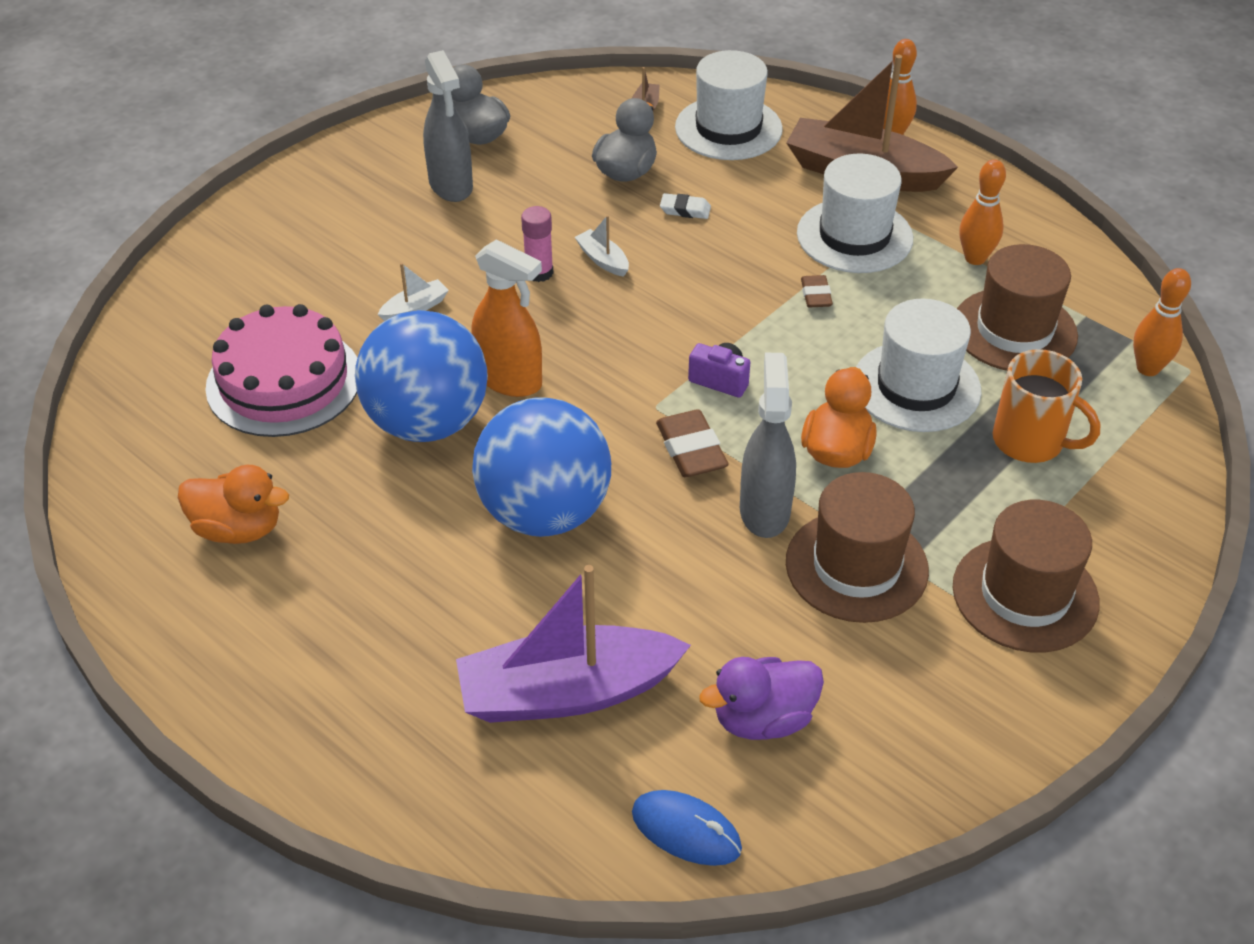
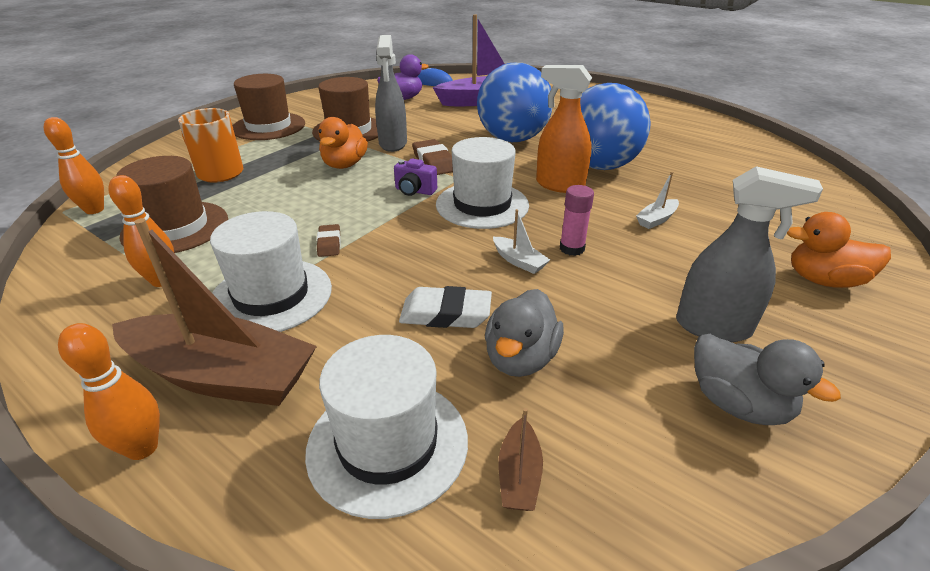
camera: 175 degrees right, 10 degrees down
orange duck [178,465,289,544] -> orange duck moved to [787,212,891,288]
pink cake [205,304,357,437] -> none
grey spray bottle [423,50,473,202] -> grey spray bottle turned 135 degrees clockwise [676,166,823,342]
white eraser [660,193,711,219] -> white eraser [399,286,492,328], size x1.67
white hat [856,299,982,432] -> white hat moved to [436,137,529,229]

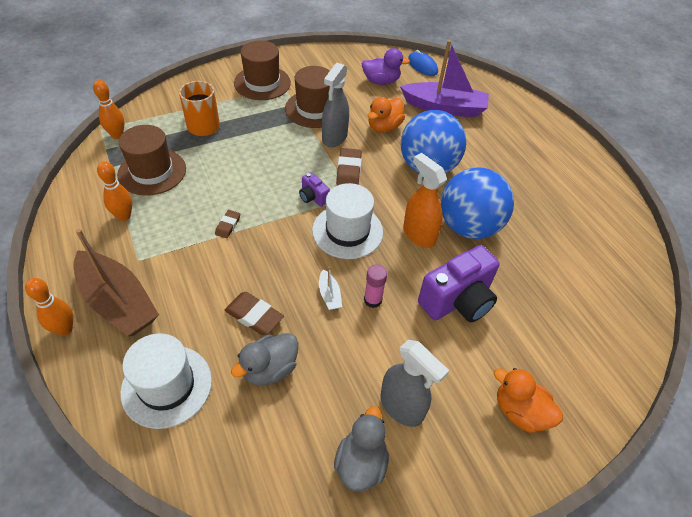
camera: 25 degrees right, 15 degrees up
white hat [210,211,332,332] -> none
orange duck [319,117,368,169] -> orange duck moved to [368,97,405,133]
white eraser [399,286,492,328] -> brown eraser [224,292,284,335]
brown boat [498,408,543,511] -> none
white boat [636,172,679,229] -> purple camera [418,245,500,323]
grey duck [694,334,841,425] -> grey duck turned 150 degrees counterclockwise [334,406,389,492]

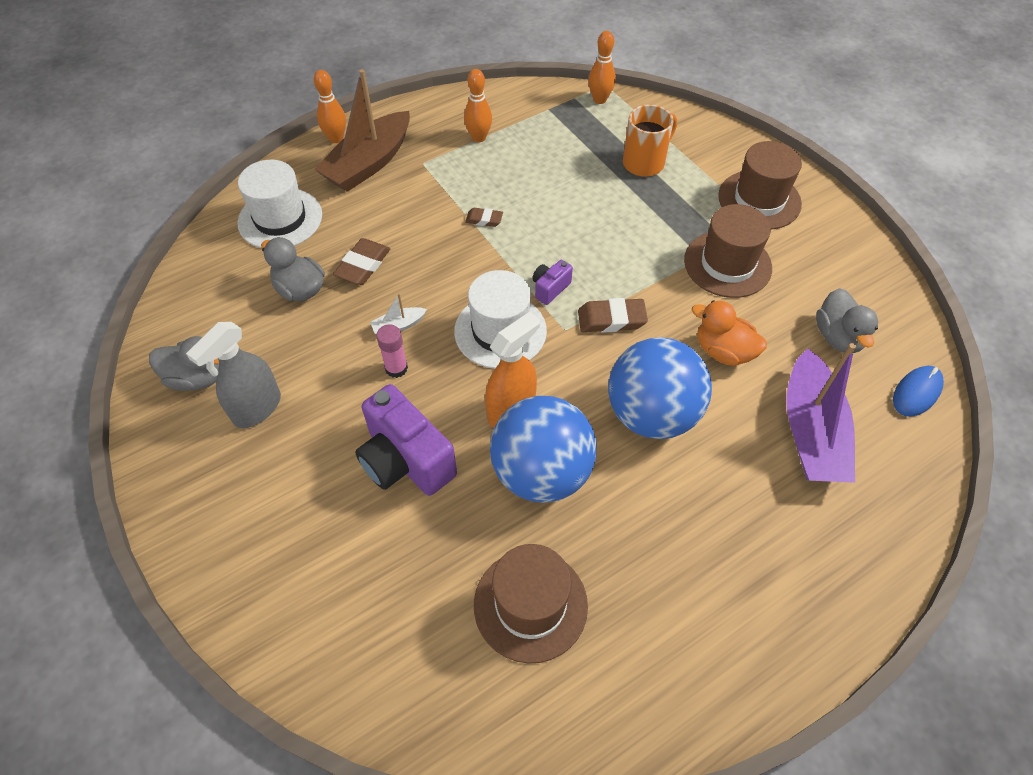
camera: 85 degrees right, 5 degrees up
brown hat [117,125,186,196] -> brown hat moved to [474,544,588,663]
grey spray bottle [322,63,349,147] -> none
purple duck [361,48,410,85] -> grey duck [816,288,878,354]
orange duck [494,368,563,433] -> none

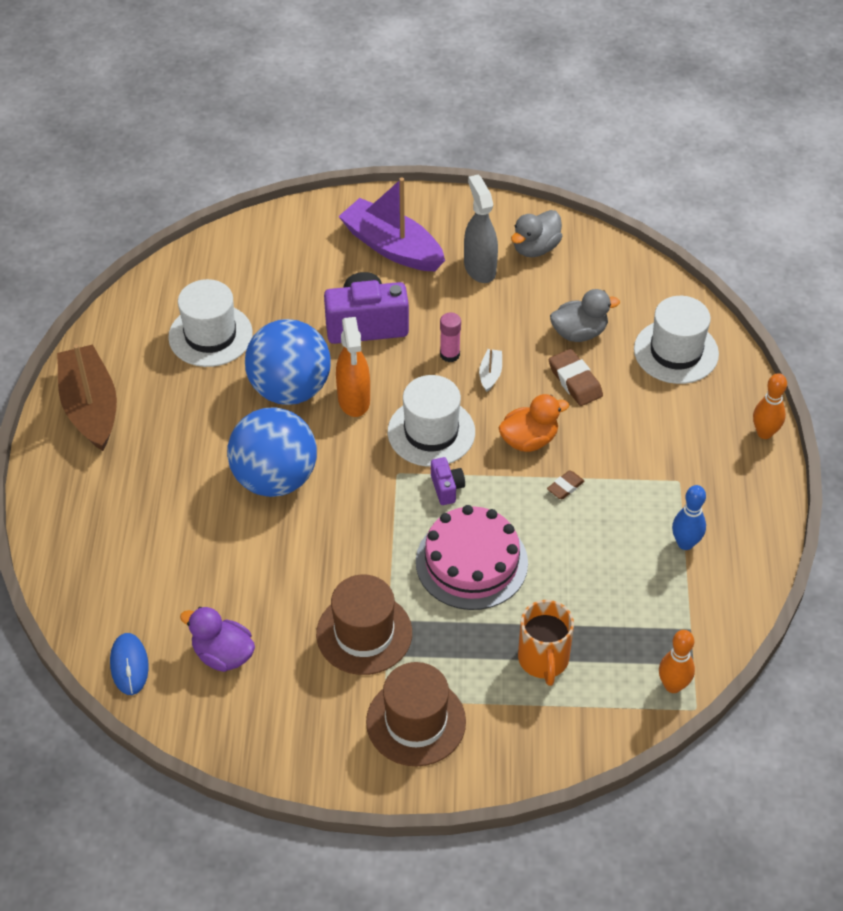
camera: 125 degrees right, 5 degrees down
brown boat [314,69,410,192] -> brown boat moved to [57,344,117,451]
orange bowling pin [464,69,492,142] -> blue bowling pin [672,485,706,550]
brown hat [474,544,588,663] -> white hat [168,279,253,367]
brown eraser [578,298,648,333] -> none
orange duck [691,301,767,366] -> orange duck moved to [498,394,569,452]
purple boat [786,343,856,483] -> purple boat moved to [338,177,445,271]
grey duck [816,288,878,354] -> purple duck [180,607,255,672]
none -> pink cake [416,505,528,610]

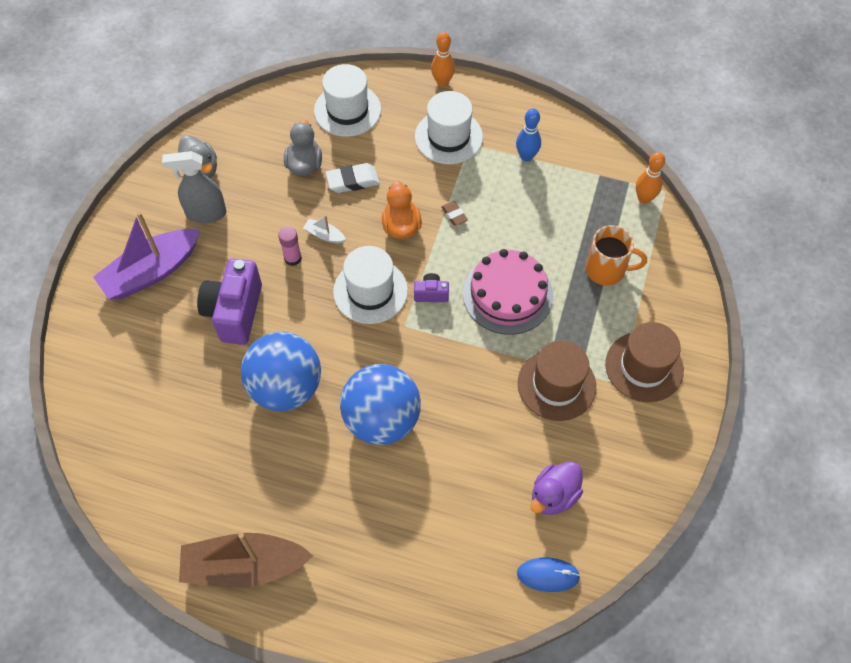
camera: 75 degrees left, 10 degrees up
white hat [168,279,253,367] -> white hat moved to [415,91,483,164]
orange spray bottle [336,317,370,417] -> none
brown eraser [549,349,603,406] -> white eraser [326,163,380,193]

